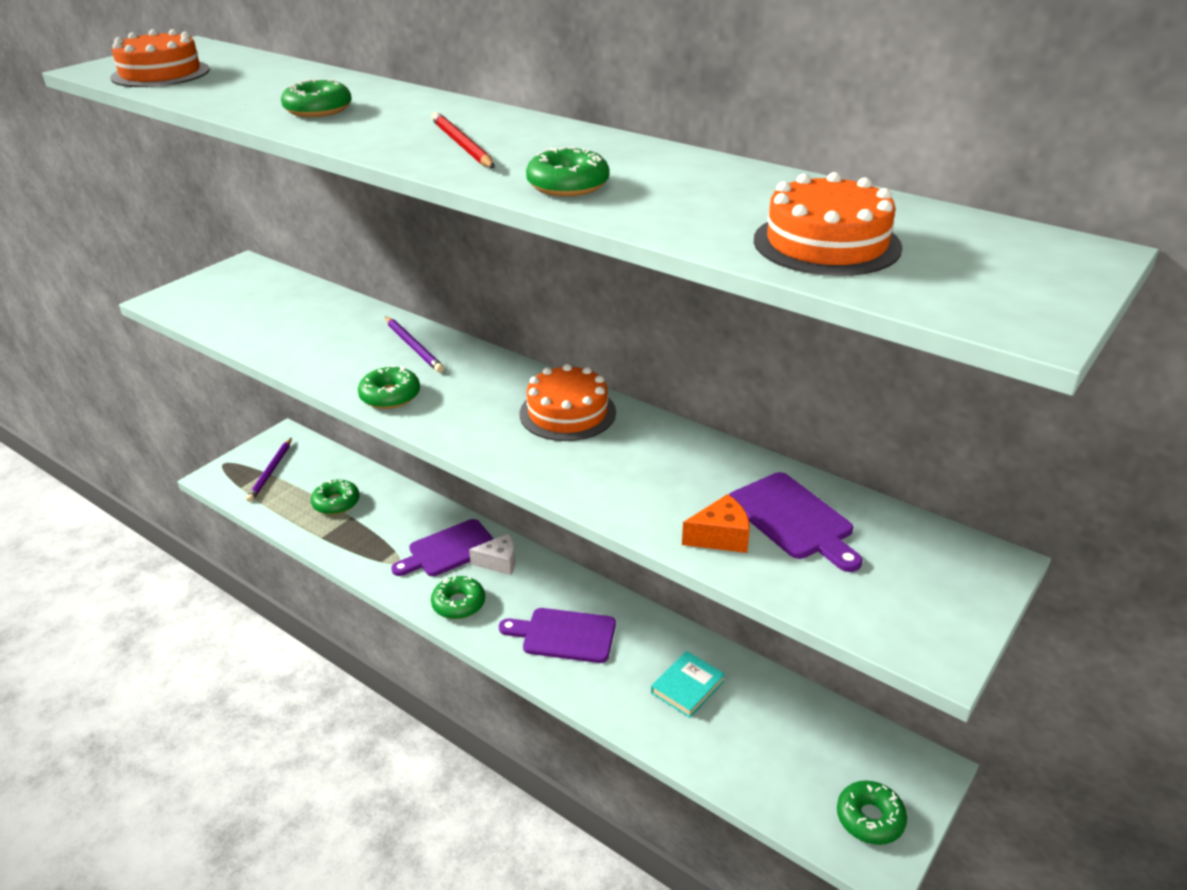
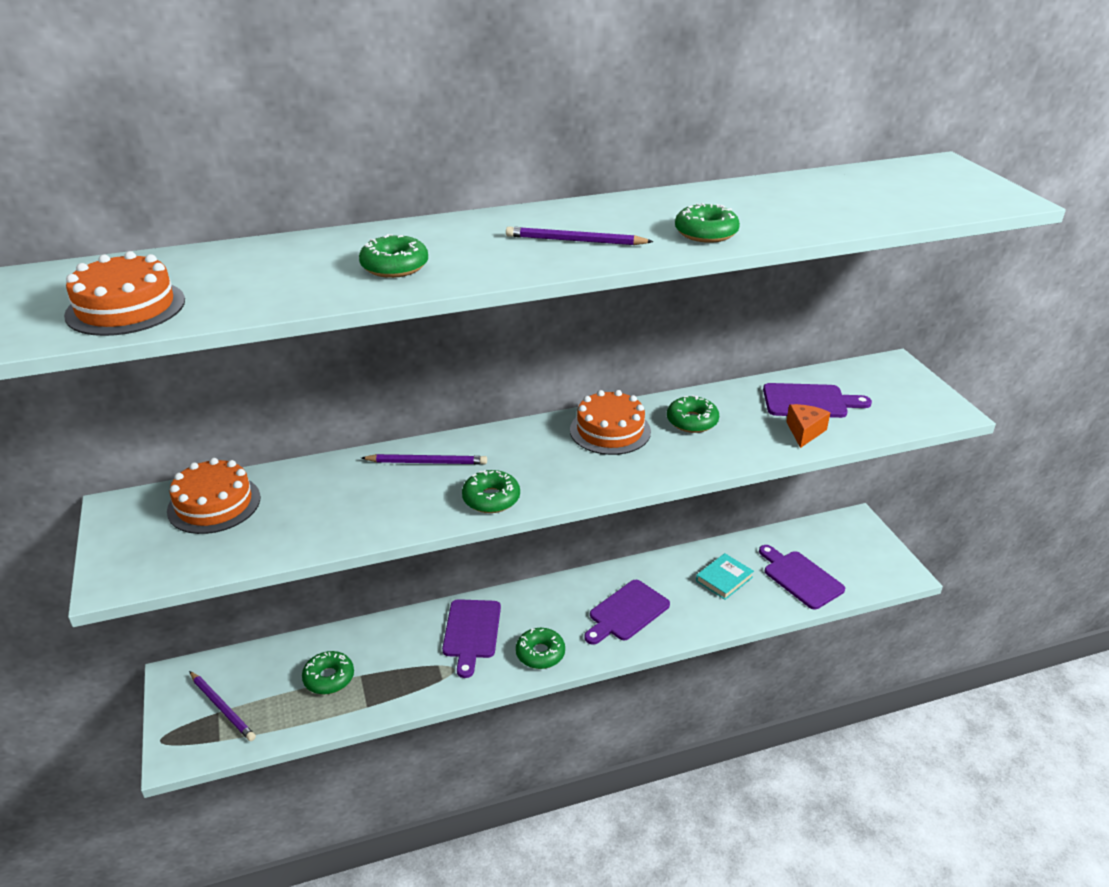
camera: 55 degrees left, 0 degrees up
red pencil [432,112,495,168] -> purple pencil [506,227,654,245]
white cheese [469,534,515,575] -> none
turquoise book [651,651,725,718] -> turquoise book turned 60 degrees clockwise [696,553,754,600]
orange cake [754,172,903,276] -> orange cake moved to [167,458,261,534]
green donut [837,780,907,845] -> green donut moved to [667,395,719,433]
none -> purple cutting board [759,545,845,610]

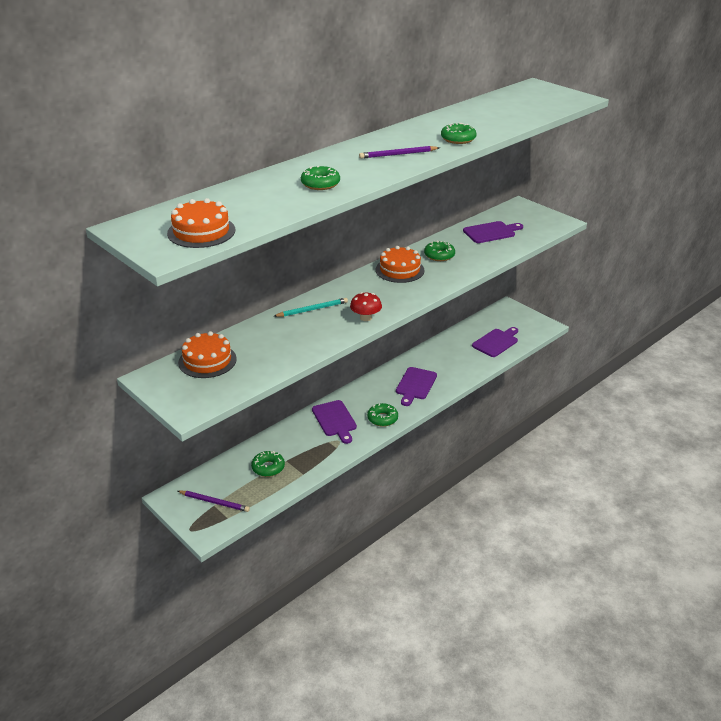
camera: 25 degrees left, 0 degrees up
purple pencil [361,454,487,465] -> turquoise pencil [274,298,348,317]
green donut [462,470,520,513] -> red mushroom [350,292,382,321]
turquoise book [696,553,754,600] -> none
purple cutting board [759,545,845,610] -> purple cutting board turned 105 degrees clockwise [472,327,518,357]
orange cheese [786,404,831,448] -> none

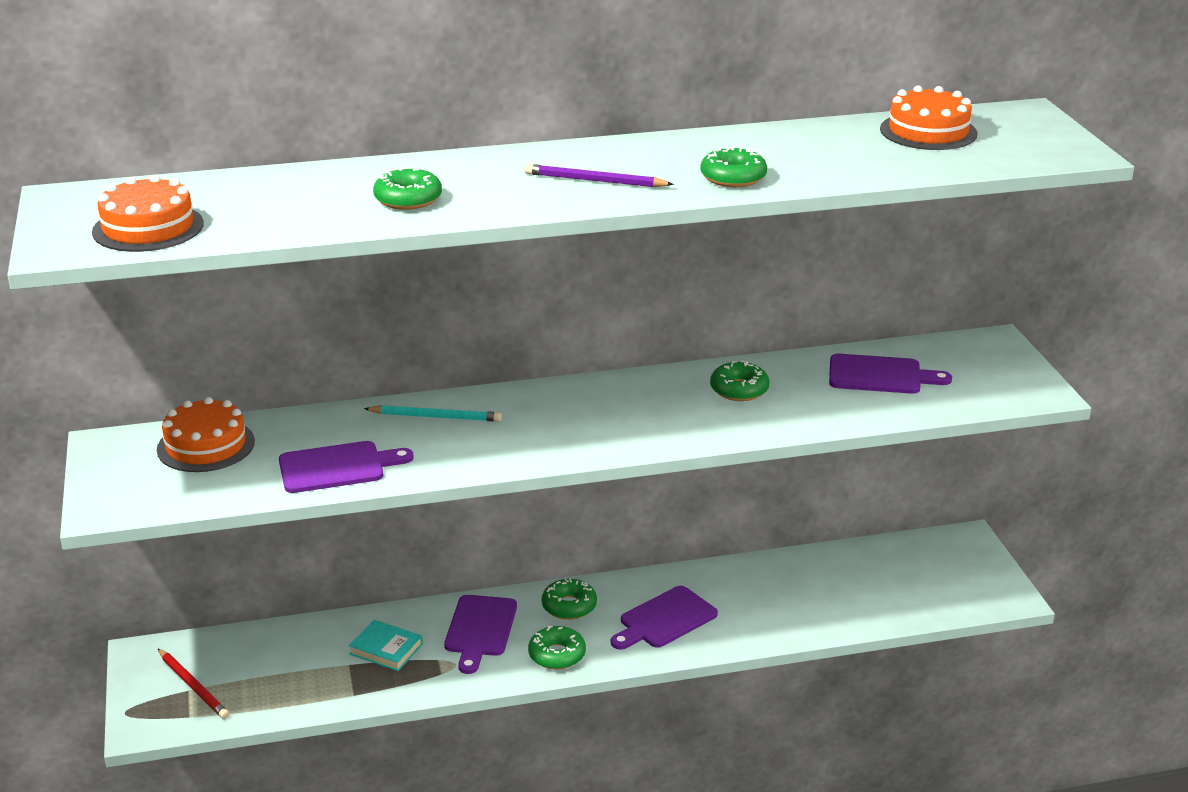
camera: 30 degrees right, 5 degrees down
purple pencil [178,491,250,512] -> red pencil [158,649,229,719]
green donut [251,451,285,477] -> green donut moved to [542,579,597,620]
red mushroom [350,292,382,321] -> none
orange cake [375,246,424,283] -> orange cake moved to [880,85,978,150]
purple cutting board [472,327,518,357] -> purple cutting board moved to [279,441,414,493]
none -> turquoise book [349,620,423,671]

